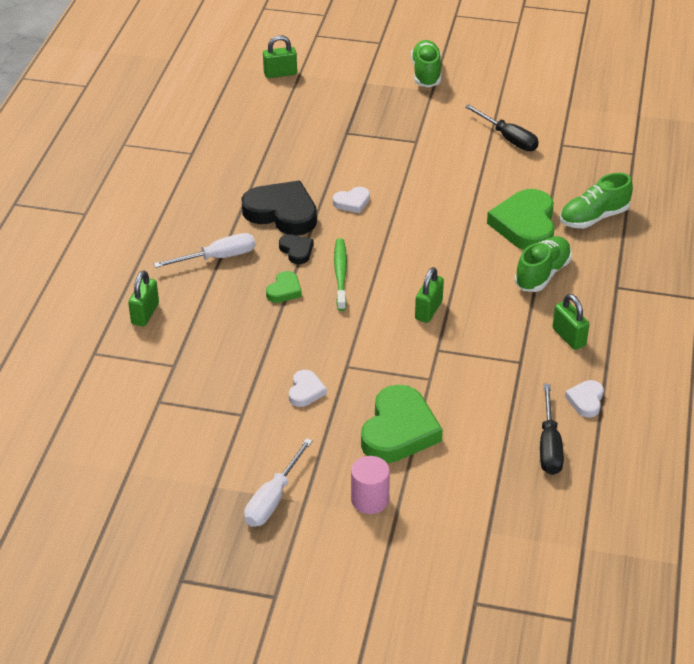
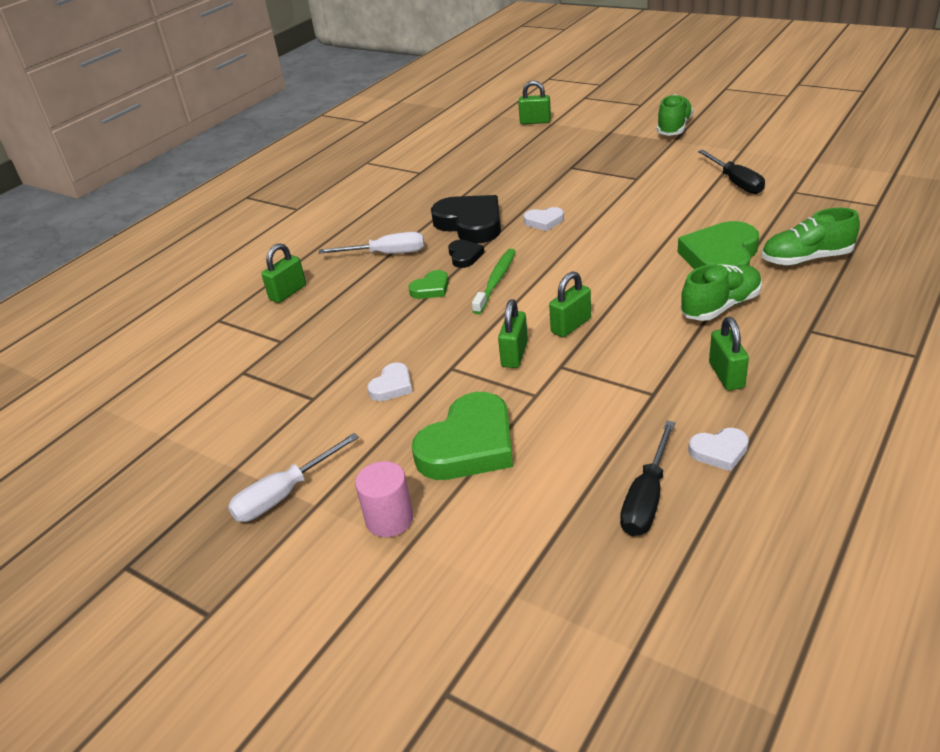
camera: 25 degrees right, 5 degrees down
white heart [565,380,604,418] -> white heart turned 135 degrees counterclockwise [688,428,749,471]
none -> green padlock [498,299,528,368]

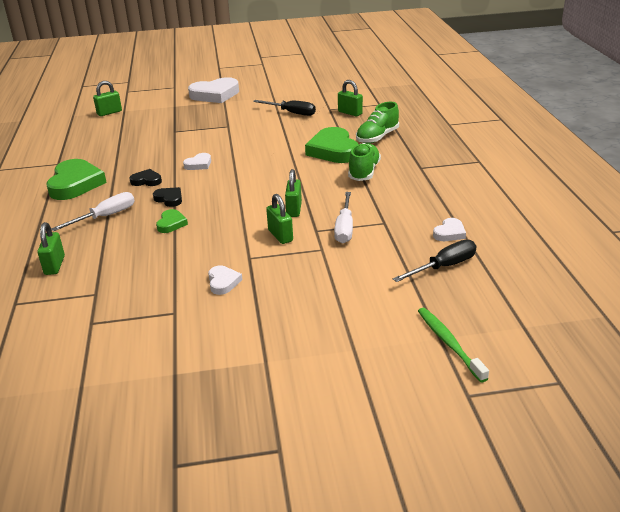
camera: 45 degrees left, 5 degrees down
white screwdriver [228,433,359,522] -> white screwdriver moved to [334,192,353,243]
pink cylinder [355,461,414,537] -> none
green heart [412,392,513,480] -> green heart moved to [47,159,107,200]
black heart [431,195,501,243] -> black heart [129,169,162,186], size x0.49
green toothbrush [472,249,516,314] -> green toothbrush moved to [418,308,489,382]
black screwdriver [620,420,675,536] -> black screwdriver turned 105 degrees counterclockwise [393,240,476,282]
green shoe [657,94,693,136] -> white heart [188,77,239,103]
green padlock [709,317,749,390] -> green padlock moved to [338,80,363,116]

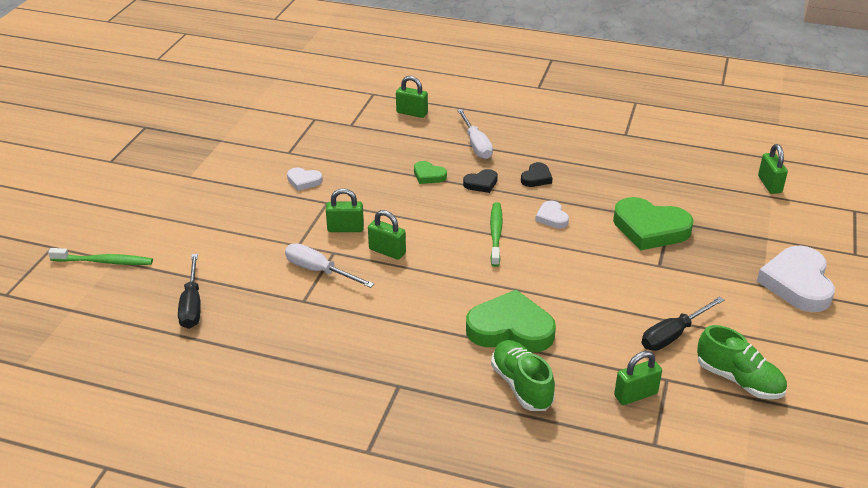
camera: 115 degrees right, 5 degrees up
green heart [47,159,107,200] -> green heart moved to [613,197,693,251]
green shoe [348,143,381,181] -> green shoe moved to [697,325,787,399]
white heart [433,218,466,241] -> none
none -> green toothbrush [490,202,503,267]

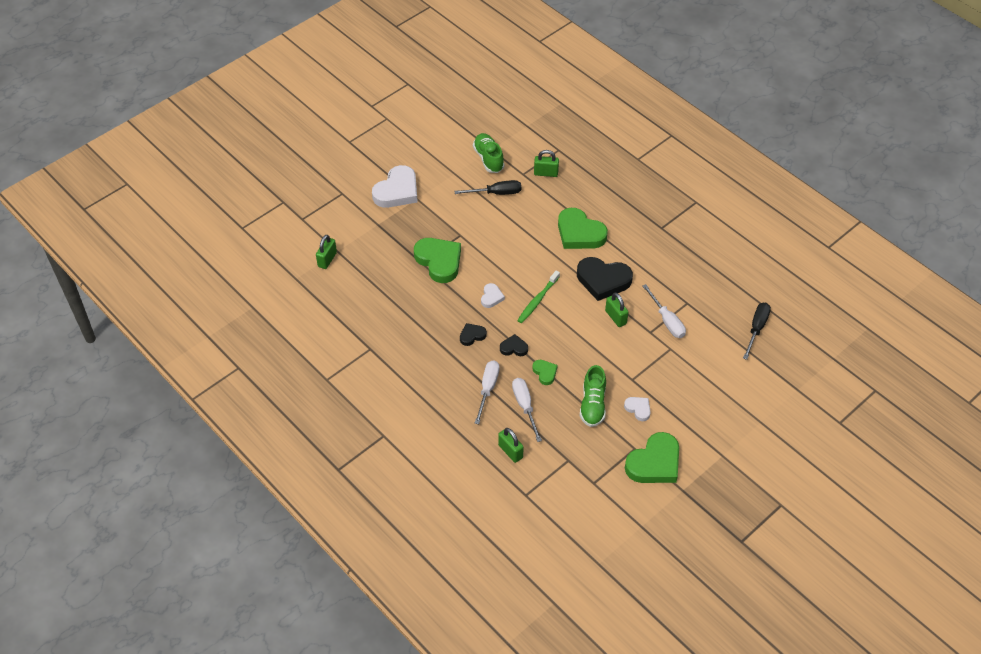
camera: 150 degrees left, 15 degrees up
green toothbrush [48,248,153,265] -> none
green padlock [326,188,364,232] -> none
green shoe [491,340,555,411] -> green shoe moved to [580,365,606,427]
none -> white screwdriver [512,378,542,442]
none -> black heart [577,257,633,301]
none -> green heart [625,432,679,483]

